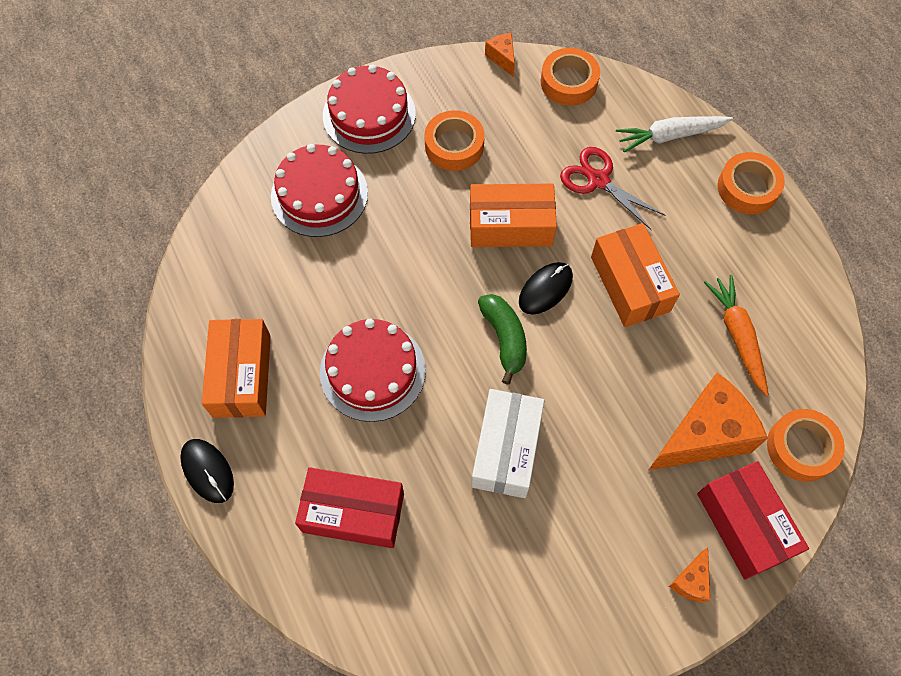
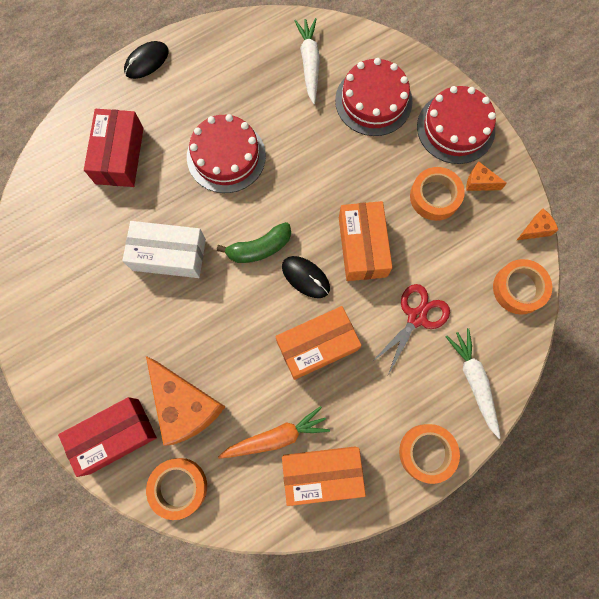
camera: 85 degrees right, 10 degrees up
orange box [202,319,271,418] -> orange box moved to [282,447,366,506]
orange cheese [669,547,710,603] -> orange cheese moved to [466,161,507,191]
none -> white carrot [294,18,320,104]

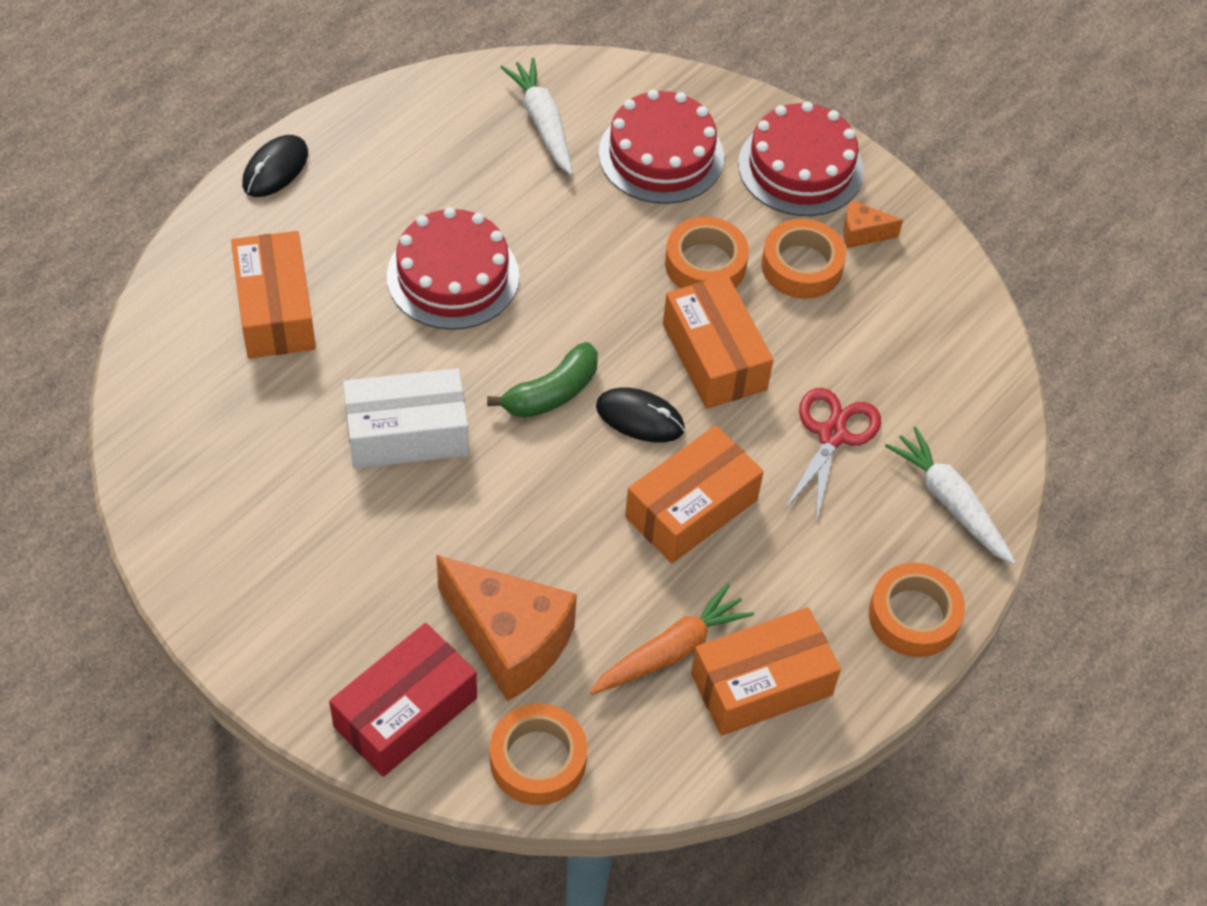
camera: 20 degrees left, 20 degrees down
red box [84,109,144,187] -> orange box [231,231,316,358]
orange tape [493,259,552,315] -> orange tape moved to [665,217,749,288]
orange cheese [517,209,558,240] -> none

